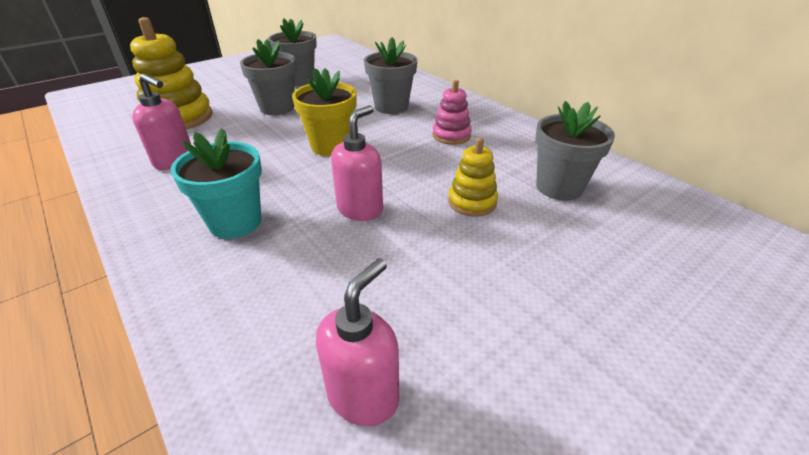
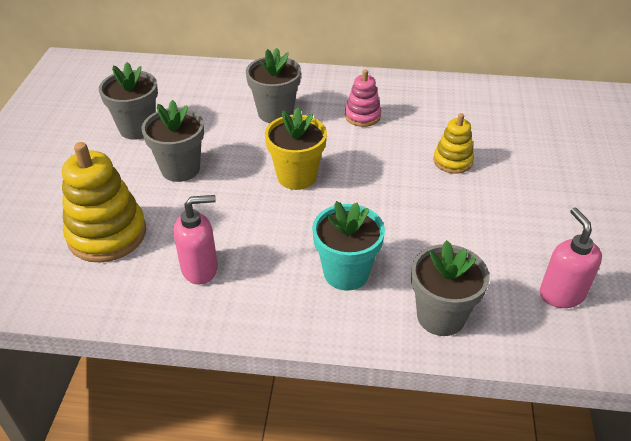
camera: 45 degrees left, 5 degrees up
pink soap dispenser [331,105,383,221] -> none
grey flower pot [535,101,615,201] -> grey flower pot moved to [411,241,490,336]

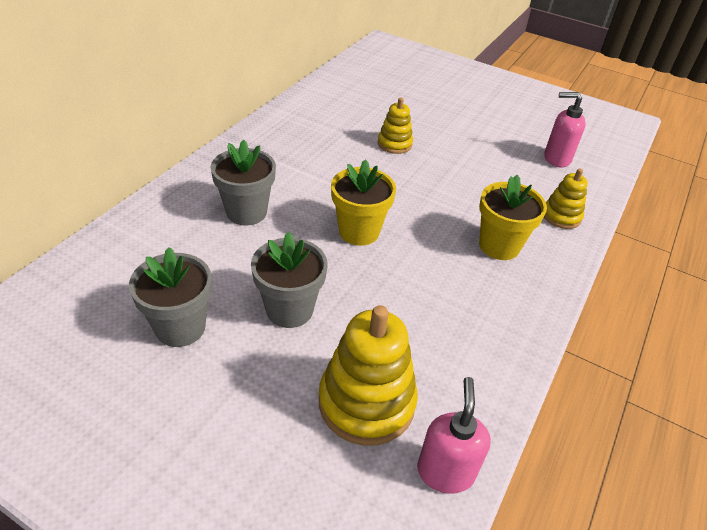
camera: 70 degrees left, 0 degrees up
pink soap dispenser [173,195,218,285] -> pink soap dispenser moved to [417,377,491,494]
turquoise flower pot [312,201,385,291] -> yellow flower pot [479,175,547,260]
pink stacking toy [345,70,381,127] -> none
grey flower pot [411,241,490,336] -> yellow stacking toy [544,169,588,229]

